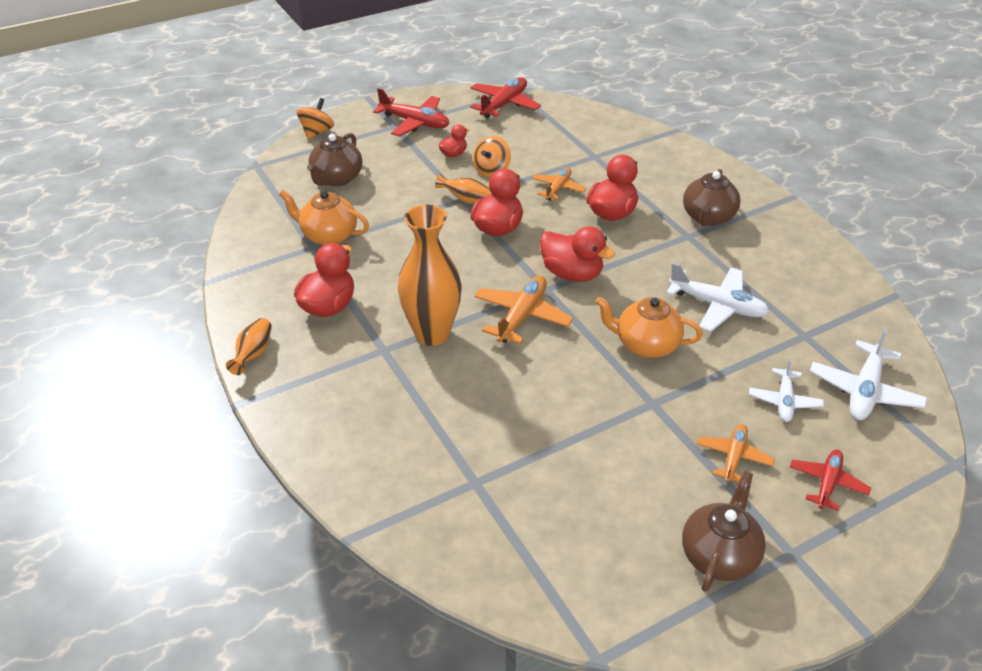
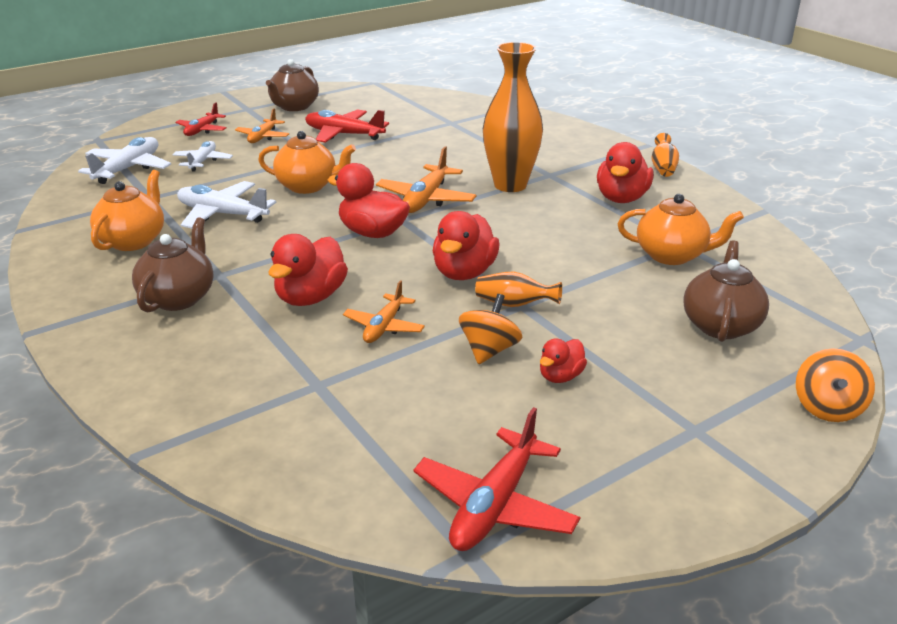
camera: 175 degrees right, 10 degrees down
red plane [373,88,450,136] -> red plane moved to [305,109,389,143]
none -> orange teapot [90,170,164,251]

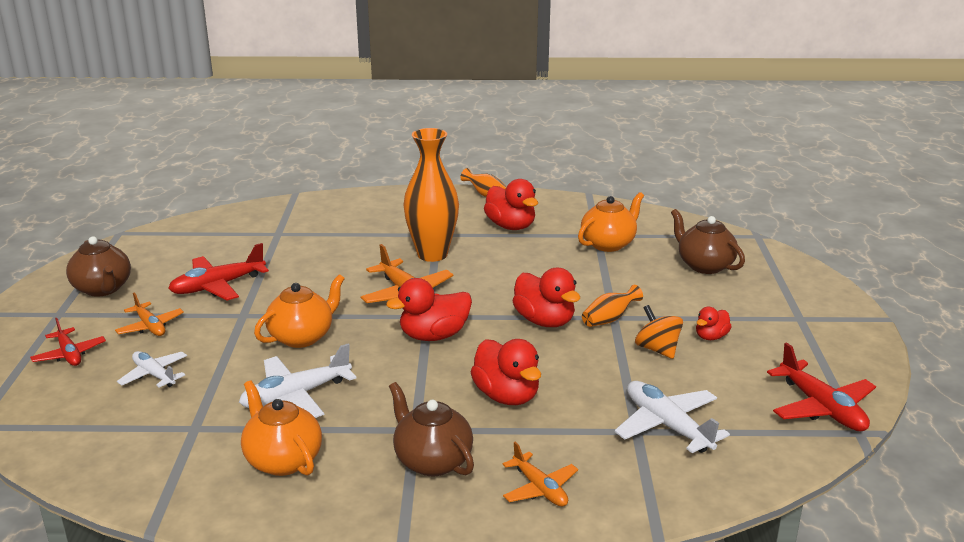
camera: 55 degrees left, 5 degrees down
white plane [78,137,171,184] -> white plane moved to [614,381,730,453]
orange plane [343,280,425,343] -> orange plane moved to [502,442,578,507]
red duck [540,338,587,383] -> red duck turned 60 degrees clockwise [696,307,732,340]
orange spinning top [796,349,875,422] -> none

